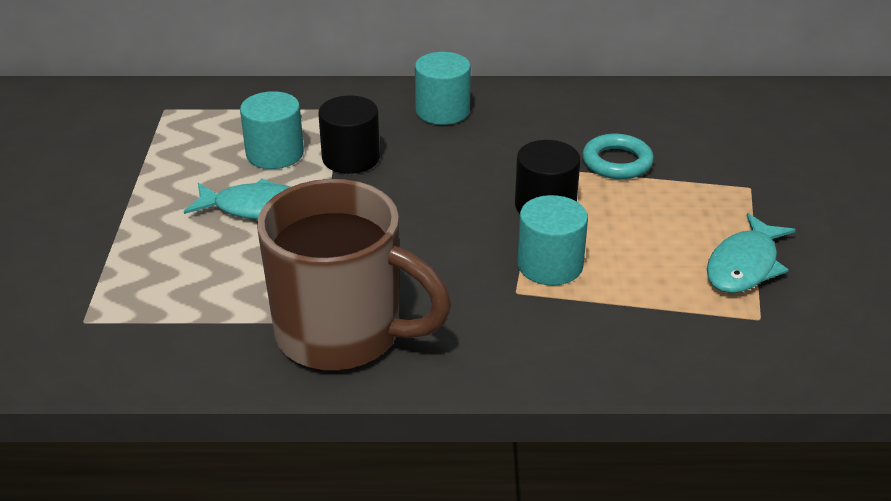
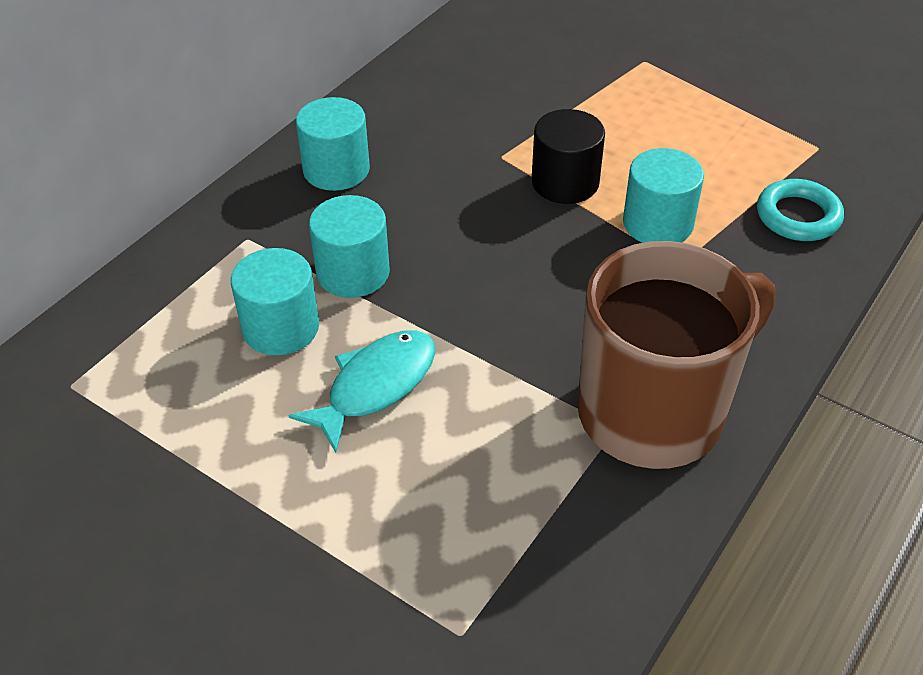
camera: 55 degrees left, 10 degrees up
black cylinder [318,96,380,174] -> turquoise cylinder [309,195,390,298]
turquoise ring [582,134,654,179] -> turquoise ring moved to [757,179,844,241]
turquoise fish [707,213,796,293] -> none

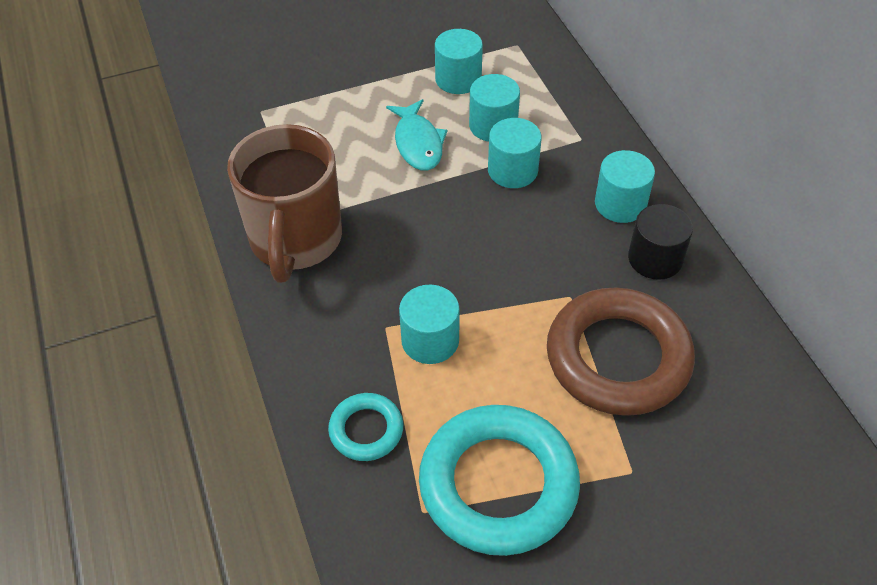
camera: 125 degrees right, 5 degrees up
black cylinder [532,109,605,204] -> black cylinder moved to [628,204,693,280]
none -> turquoise ring [419,405,580,556]
none -> turquoise cylinder [435,29,483,94]
none -> brown ring [547,287,695,416]

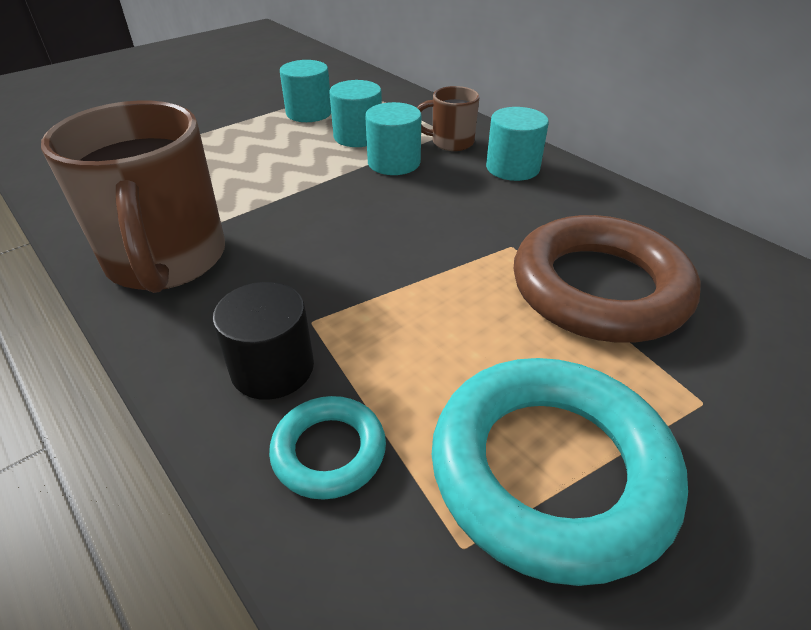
camera: 20 degrees left, 10 degrees down
turquoise fish [386,99,447,171] -> none
turquoise cylinder [399,285,460,364] -> none
black cylinder [628,204,693,280] -> black cylinder moved to [212,282,314,400]
none -> brown mug [417,86,480,151]

